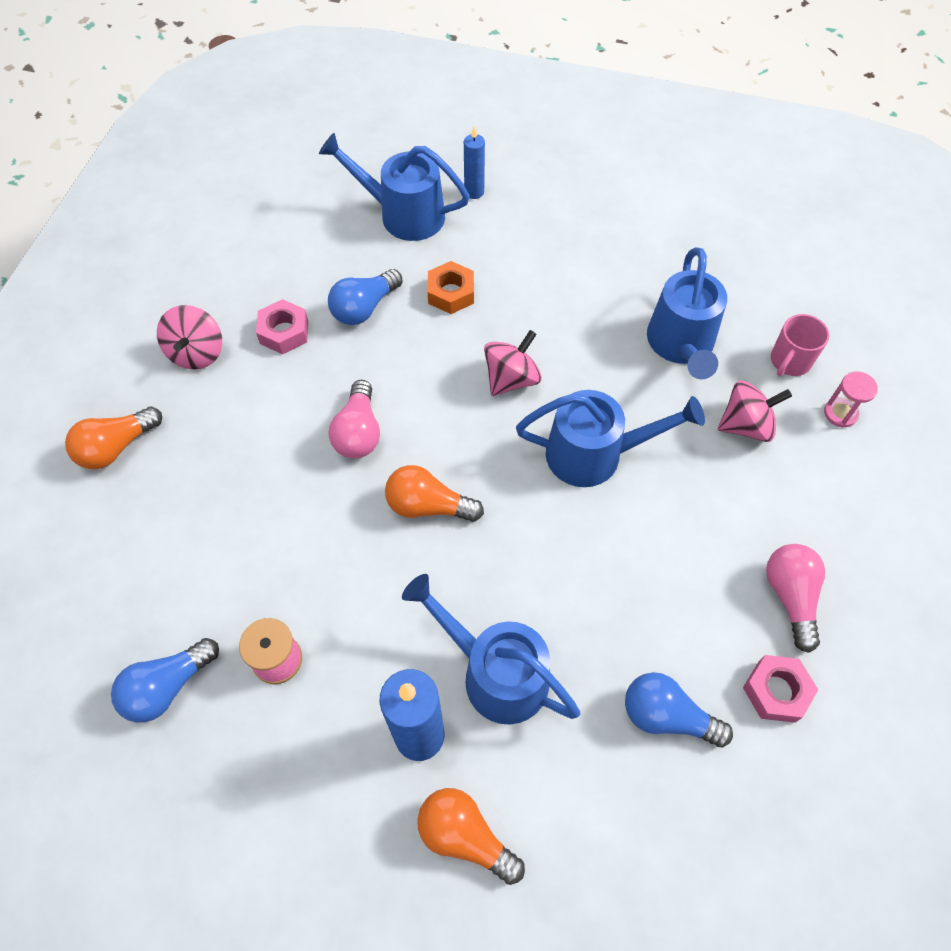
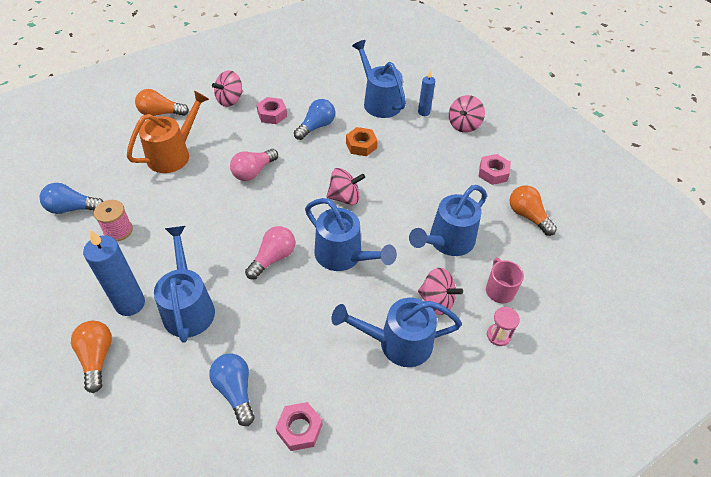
camera: 40 degrees right, 10 degrees down
blue light bulb [328,269,402,325] -> blue light bulb turned 135 degrees clockwise [294,99,335,140]
orange light bulb [385,465,484,522] -> orange light bulb moved to [510,185,557,236]
pink light bulb [766,544,825,653] -> pink light bulb moved to [245,226,295,279]
pink mug [771,314,829,376] -> pink mug turned 90 degrees clockwise [486,258,524,303]
none -> orange watering can [127,91,209,173]
none -> blue watering can [331,298,462,367]
none -> pink spinning top [449,95,485,133]
none -> pink nut [478,154,511,185]

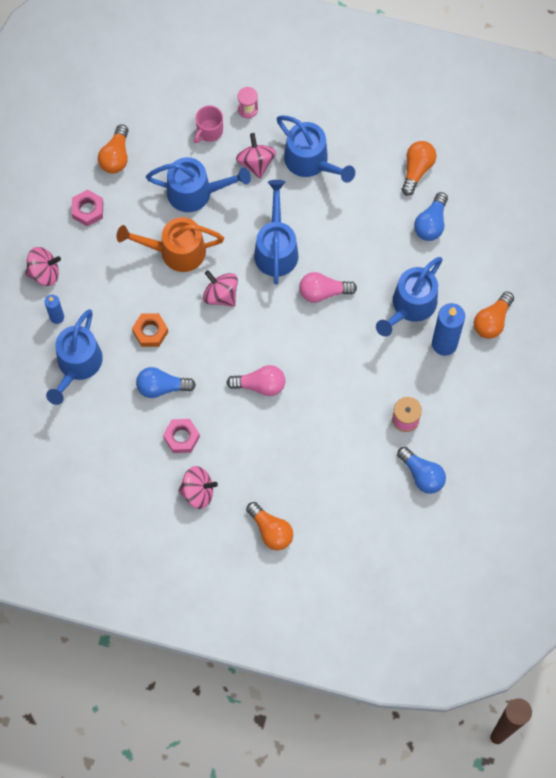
camera: 130 degrees left, 20 degrees up
orange watering can [127,91,209,173] -> orange watering can moved to [116,217,224,272]
pink nut [276,402,322,451] -> orange light bulb [402,141,437,196]

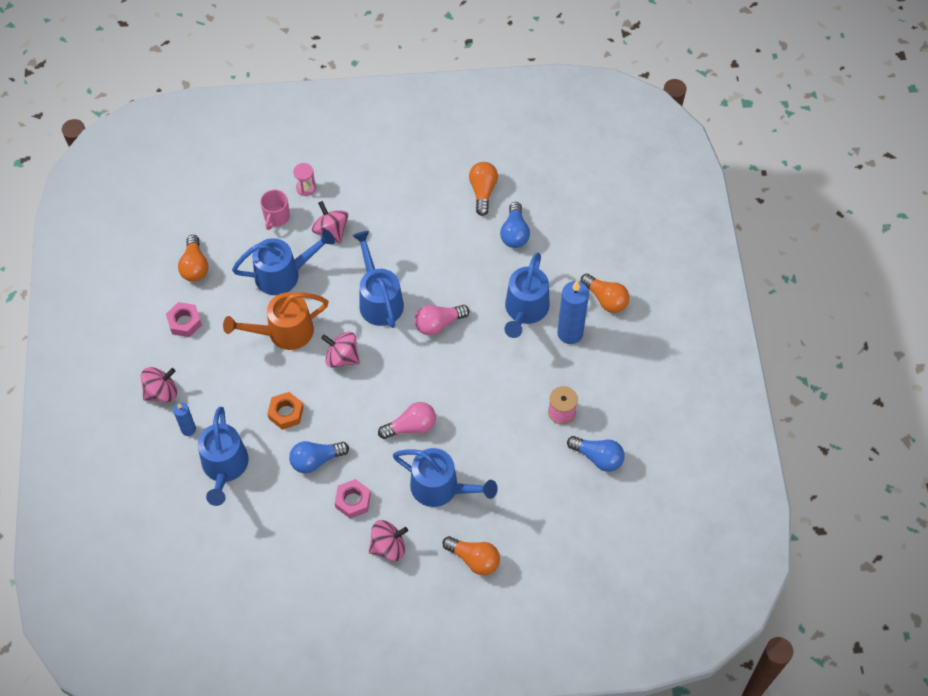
camera: 20 degrees left, 10 degrees down
blue watering can [277,115,355,183] -> blue watering can moved to [393,448,498,507]
orange light bulb [474,292,514,339] -> orange light bulb turned 60 degrees counterclockwise [581,274,629,313]

